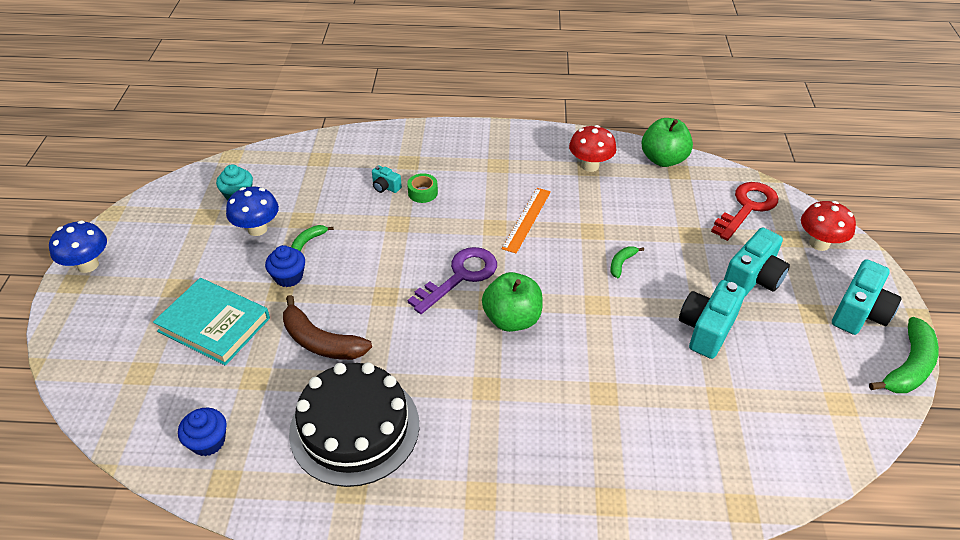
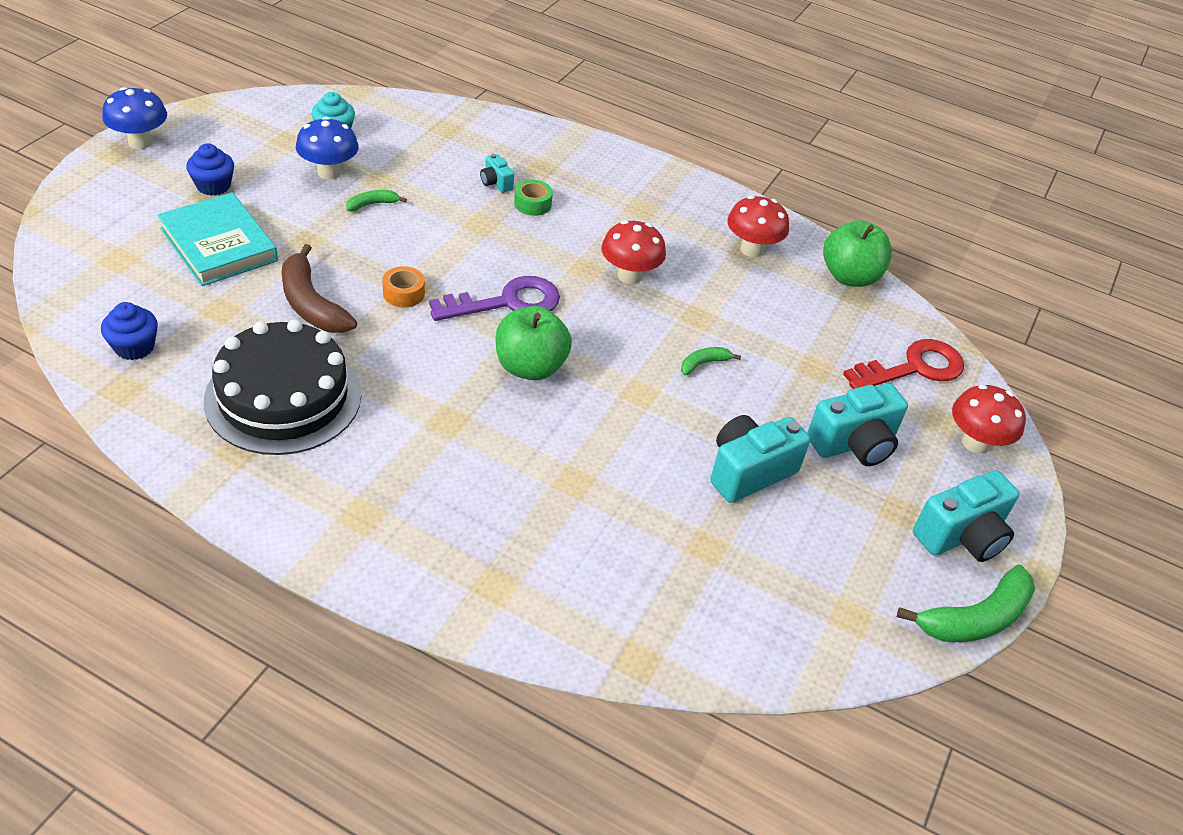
camera: 20 degrees right, 0 degrees up
blue cupcake [265,245,305,287] -> blue cupcake moved to [186,143,234,196]
orange ruler [502,188,551,254] -> red mushroom [601,220,666,284]
none -> orange tape [382,266,425,307]

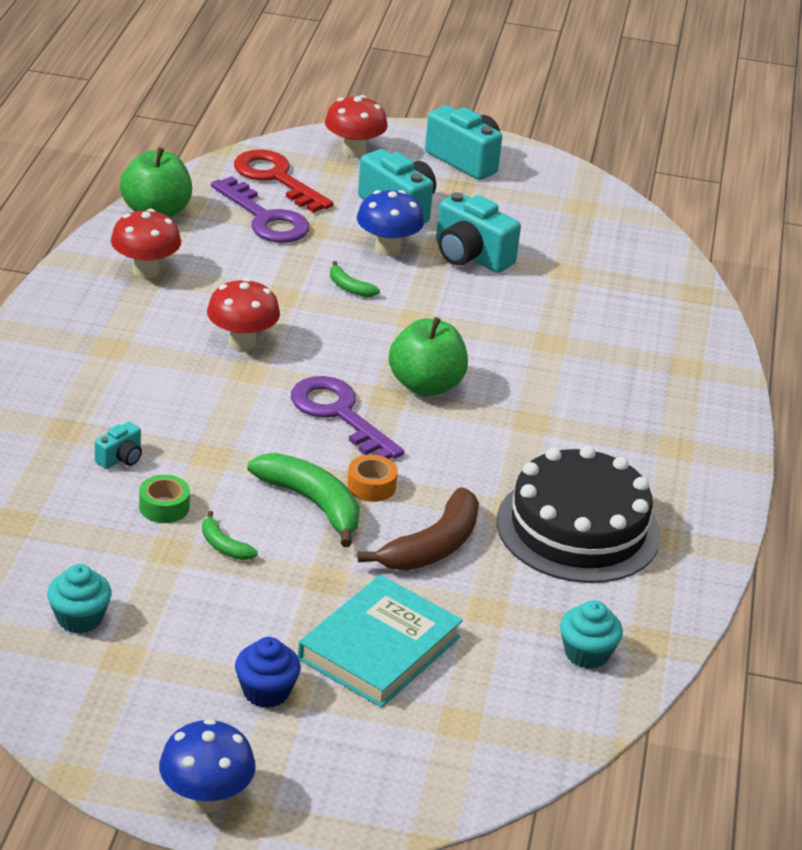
camera: 105 degrees left, 10 degrees down
blue cupcake [101,302,158,360] -> turquoise cupcake [560,600,623,669]
blue mushroom [296,117,359,180] -> blue mushroom moved to [357,190,424,256]
green tape [514,180,553,216] -> green tape moved to [139,475,190,523]
green banana [897,565,1035,642] -> green banana moved to [247,453,360,547]
none -> purple key [211,176,310,243]

